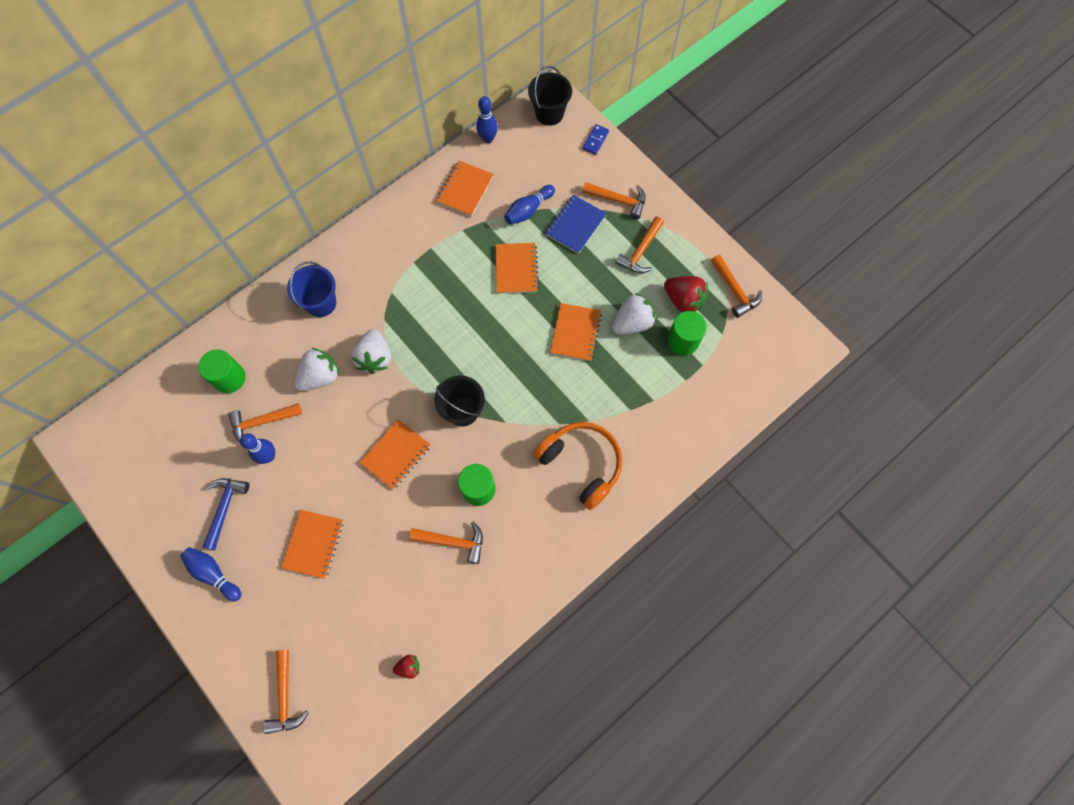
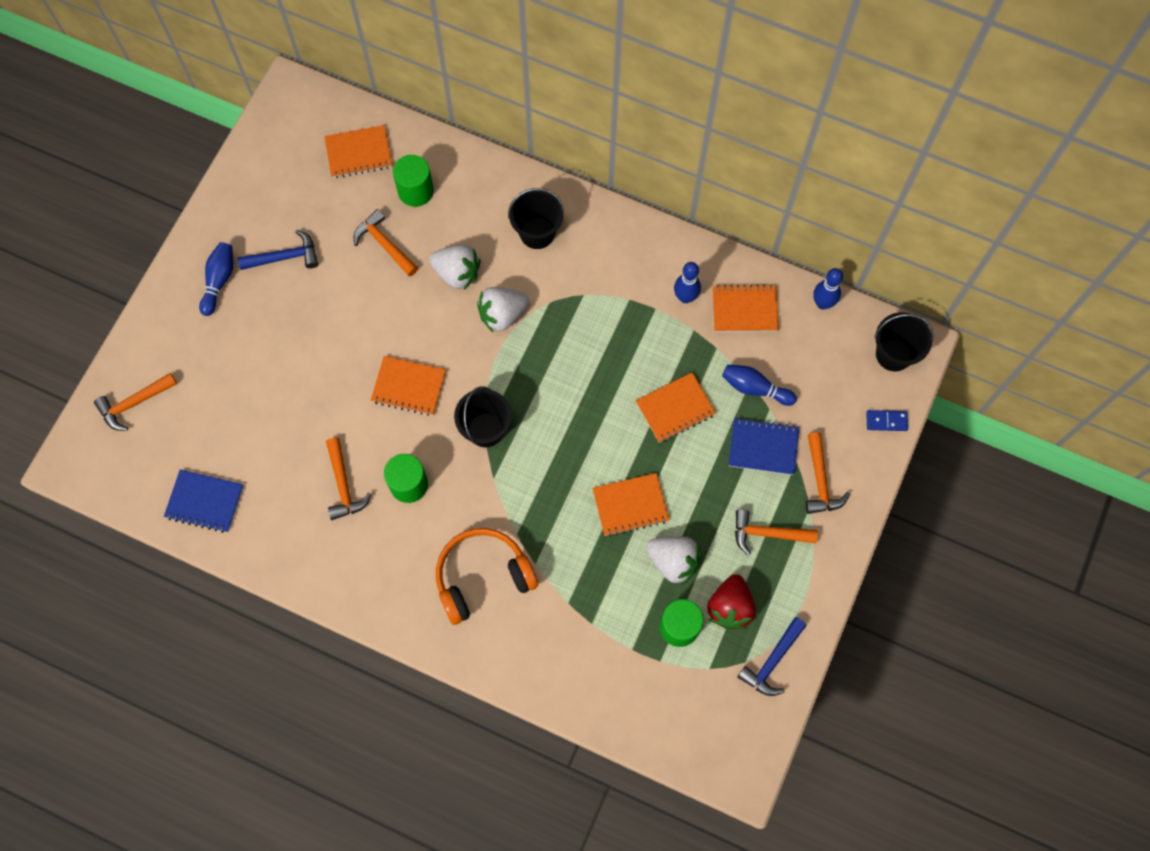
camera: 65 degrees right, 0 degrees up
blue bowling pin [240,433,275,464] -> blue bowling pin moved to [674,262,701,303]
orange notebook [281,510,344,579] -> orange notebook moved to [324,125,392,178]
blue bucket [287,262,336,317] -> black bucket [508,188,564,249]
red strawberry [393,655,420,679] -> blue notebook [164,469,243,533]
orange headphones [533,422,622,510] -> orange headphones turned 135 degrees counterclockwise [436,528,538,625]
orange hammer [711,255,762,318] -> blue hammer [737,617,807,696]

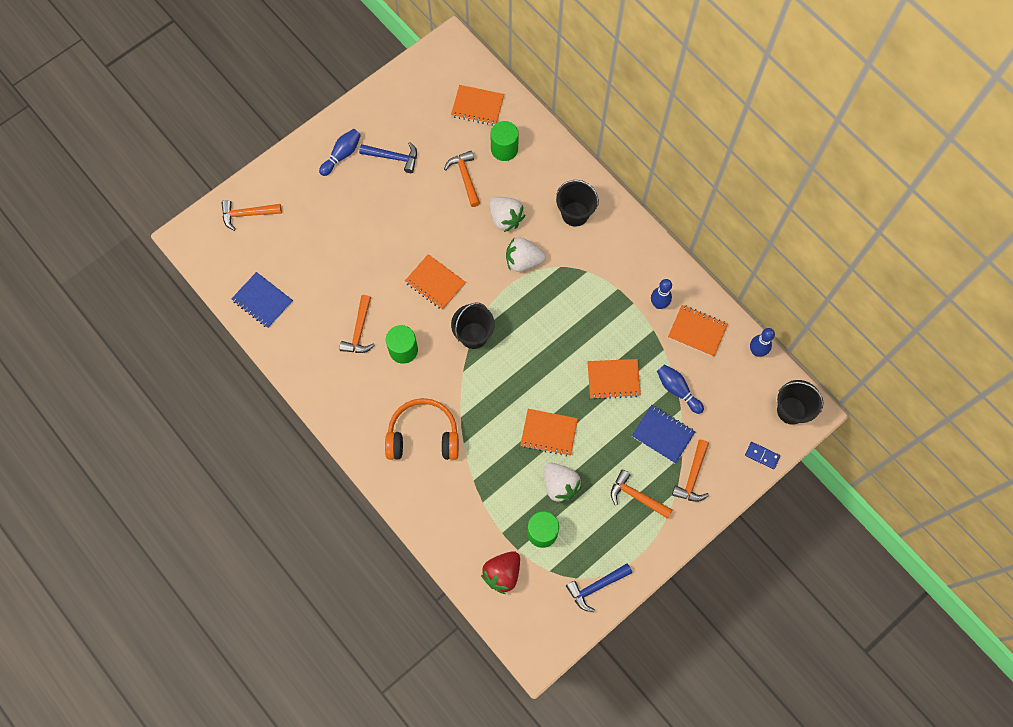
camera: 25 degrees right, 0 degrees up
red strawberry [707,574,756,629] -> red strawberry moved to [481,551,520,594]

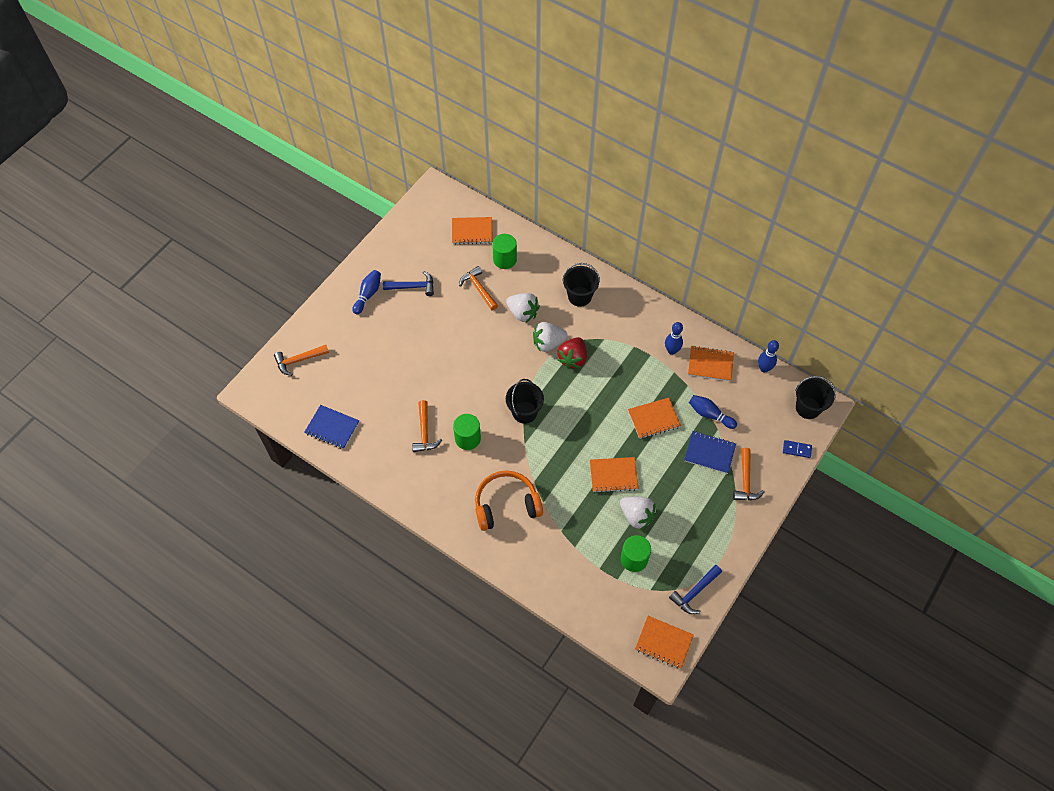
camera: 15 degrees left, 10 degrees down
orange notebook [405,254,466,310] -> orange notebook moved to [635,616,694,669]
red strawberry [481,551,520,594] -> red strawberry moved to [557,337,587,369]
orange hammer [611,470,673,519] -> none

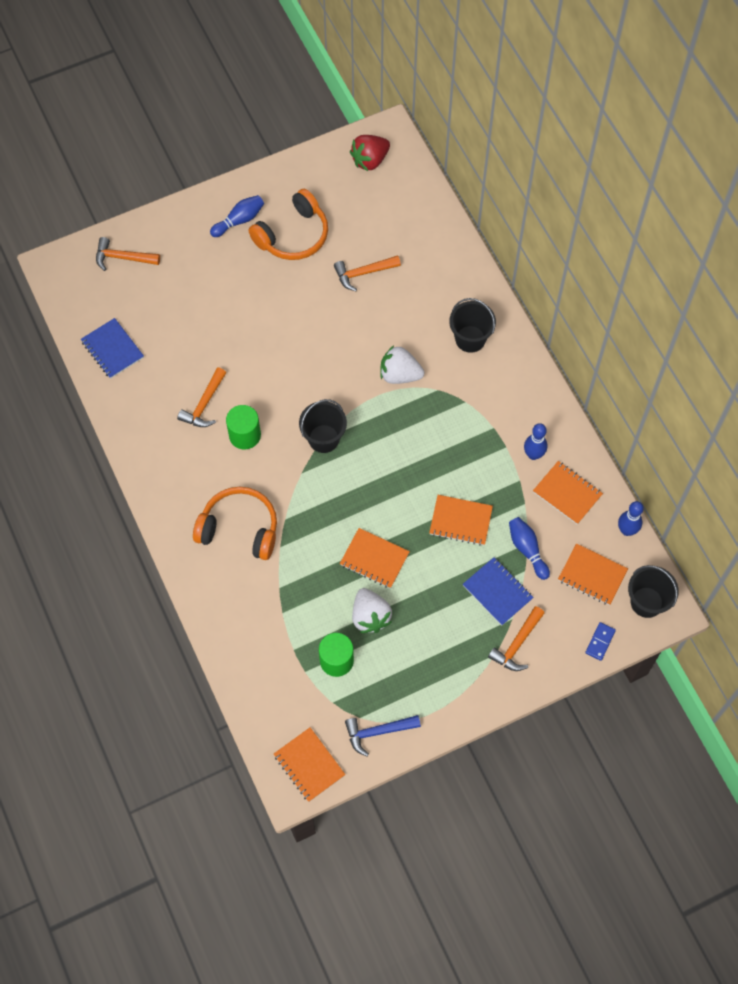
camera: 30 degrees right, 5 degrees up
blue hammer [383,271,434,296] -> orange headphones [249,189,328,260]
orange notebook [452,217,493,245] -> orange notebook moved to [558,543,628,605]
orange hammer [459,266,498,310] -> orange hammer turned 105 degrees counterclockwise [334,255,401,291]
green cylinder [492,234,517,269] -> none
white strawberry [506,293,540,323] -> none
red strawberry [557,337,587,369] -> red strawberry moved to [350,135,390,171]
blue domino [783,440,812,458] -> blue domino turned 75 degrees clockwise [585,622,616,661]

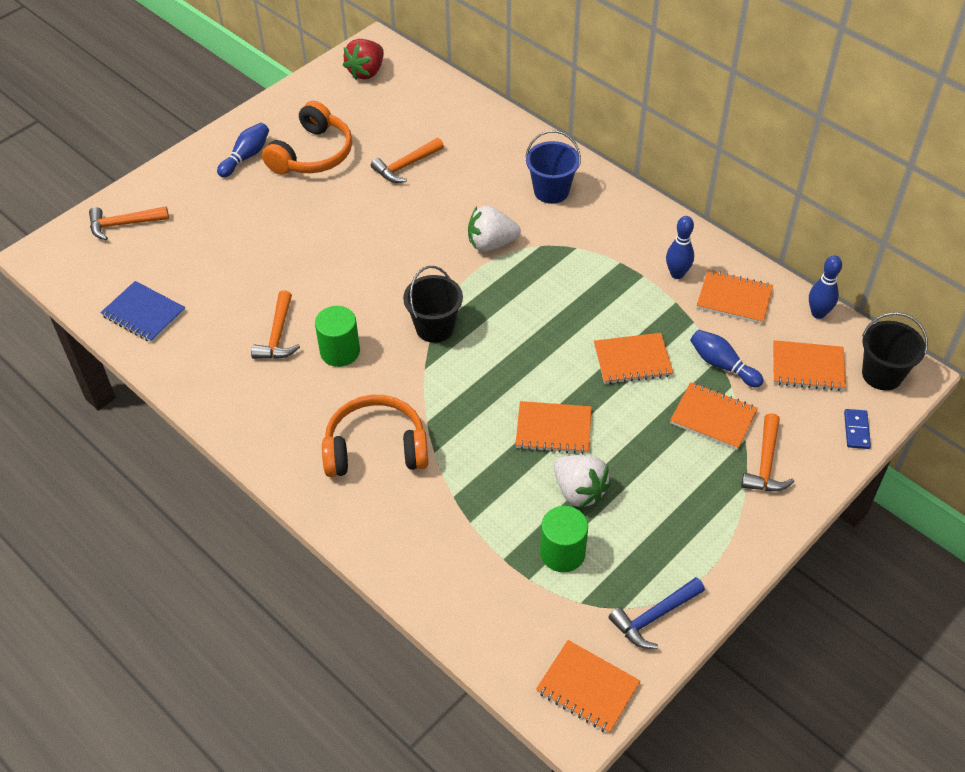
camera: 20 degrees left, 15 degrees down
black bucket [449,298,496,353] -> blue bucket [525,130,581,204]
blue notebook [463,557,534,626] -> orange notebook [670,382,758,450]

